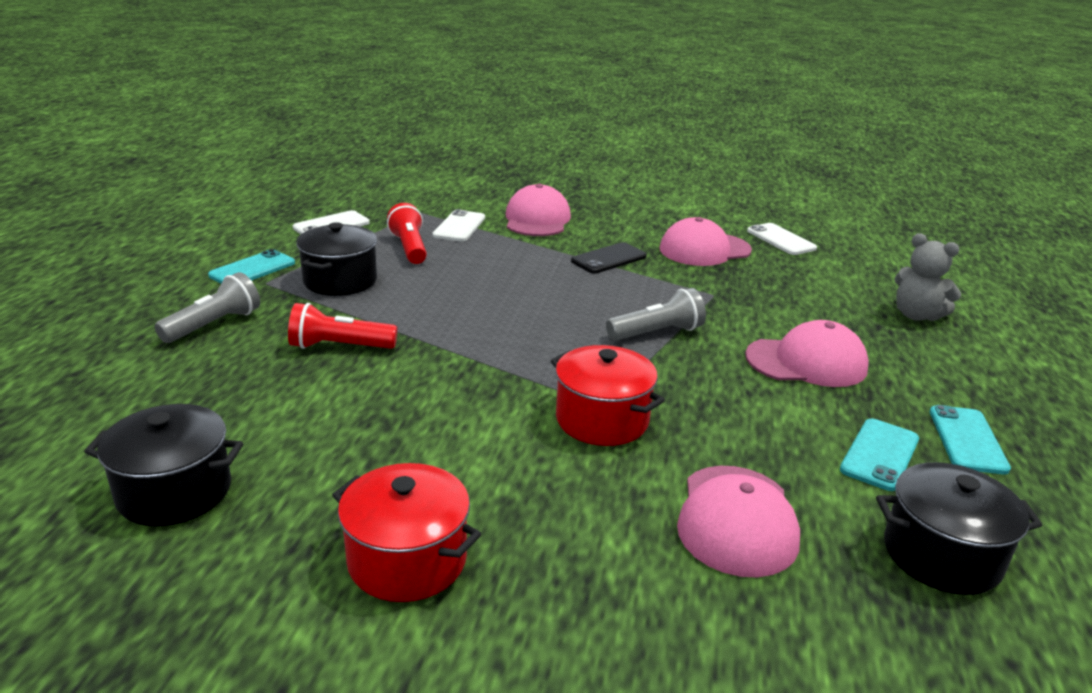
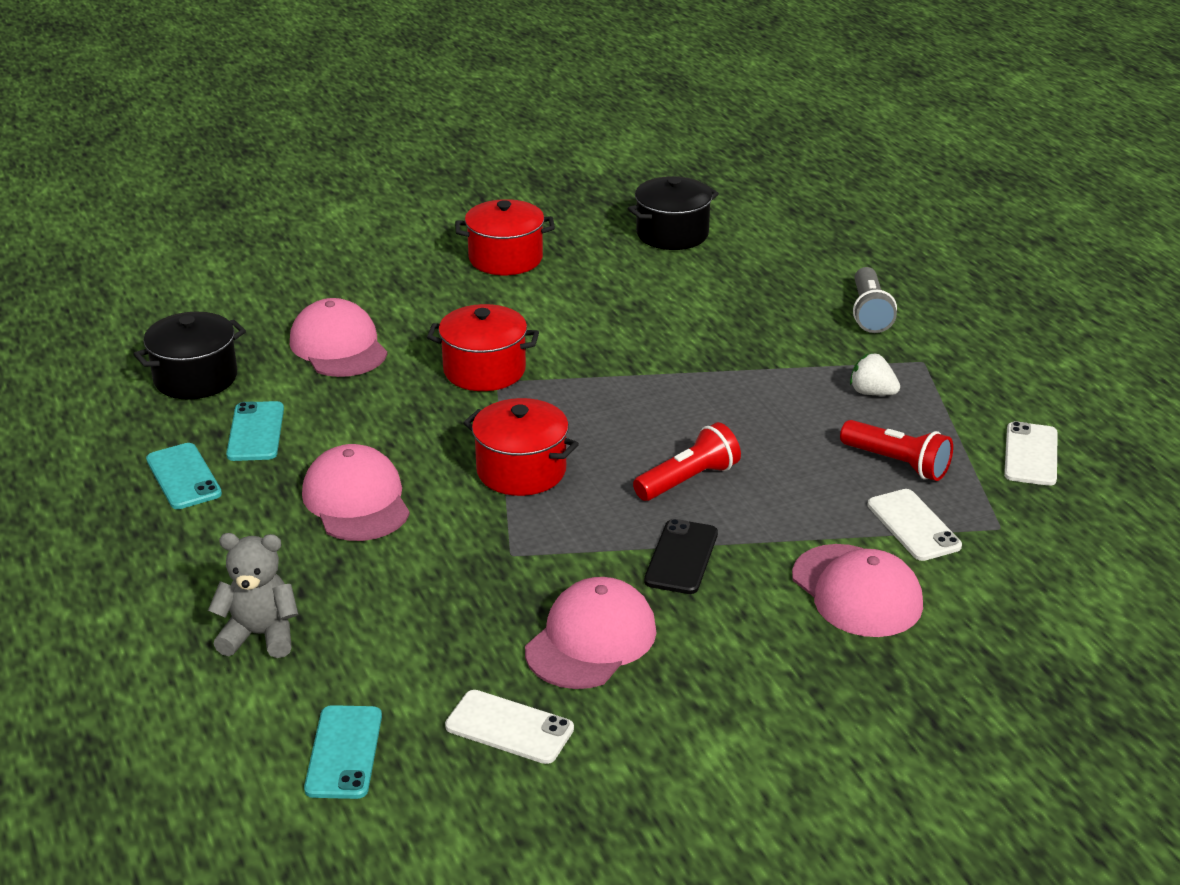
camera: 145 degrees right, 5 degrees up
turquoise phone [208,249,295,283] -> turquoise phone moved to [304,705,382,799]
red flashlight [288,303,397,349] -> red flashlight moved to [633,422,741,501]
black pot [296,222,377,296] -> white strawberry [850,353,900,395]
grey flashlight [606,288,706,341] -> red pot [463,398,579,496]
pink cap [745,320,869,387] -> pink cap turned 105 degrees clockwise [302,444,410,541]

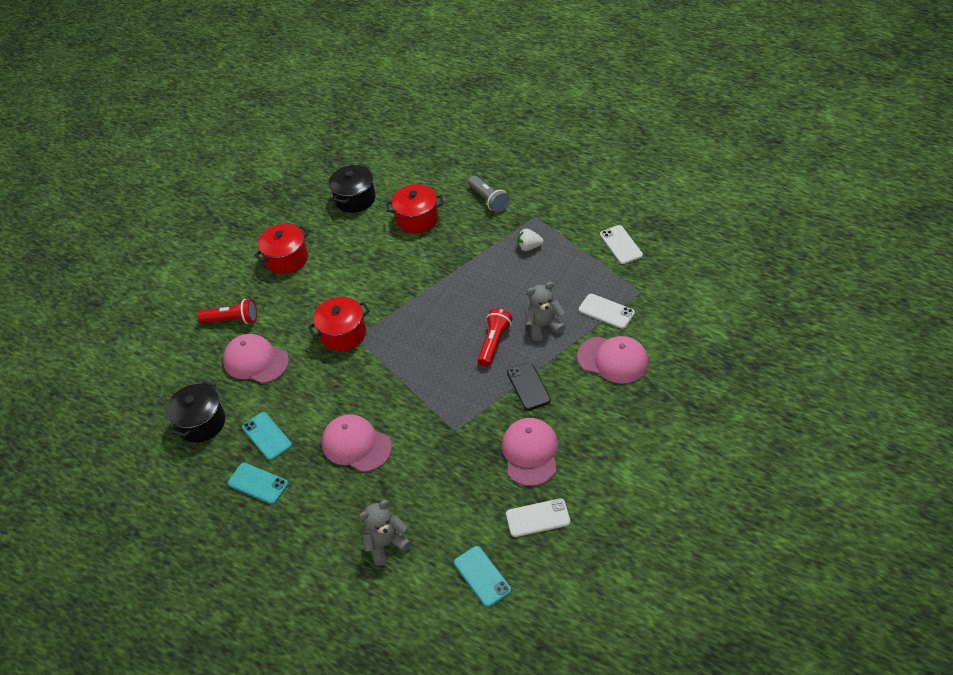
camera: 30 degrees left, 15 degrees up
red pot [463,398,579,496] -> red pot moved to [386,184,443,233]
red flashlight [840,420,953,481] -> red flashlight moved to [198,299,257,324]
none -> grey teddy bear [526,282,566,341]

